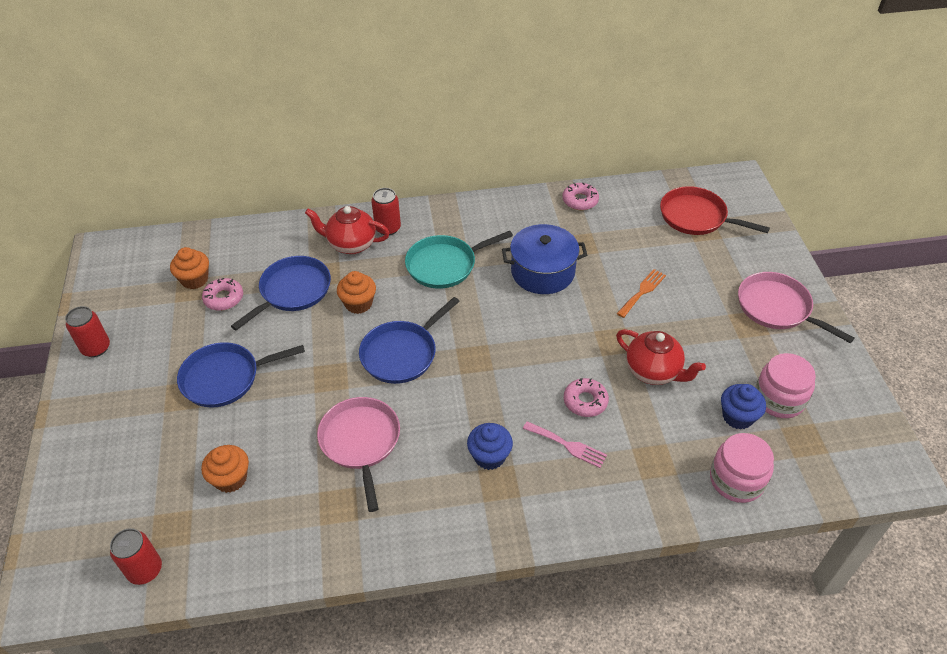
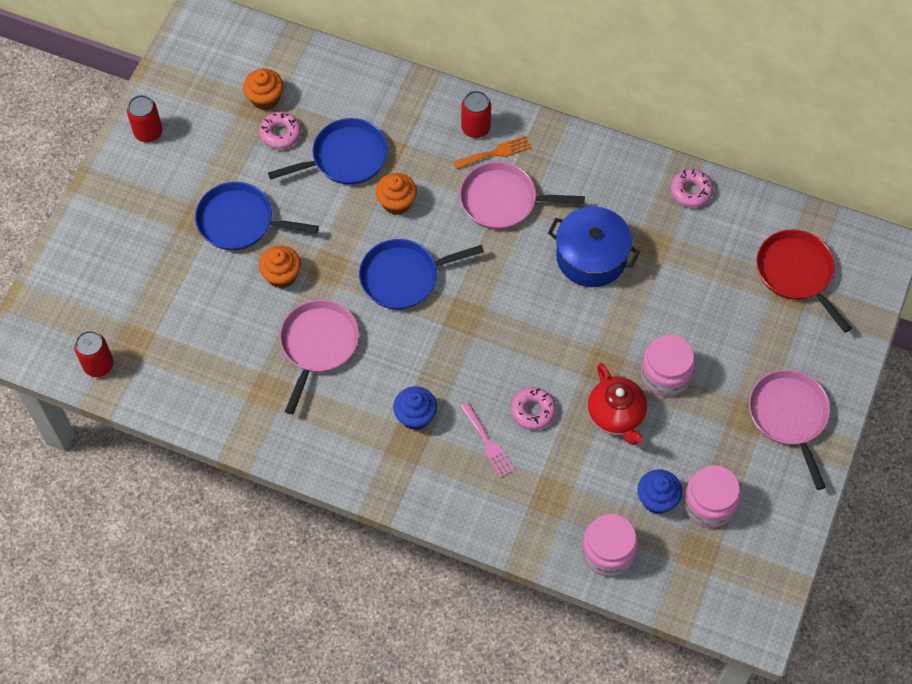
camera: 30 degrees right, 15 degrees up
orange cupcake [201,445,249,493] -> orange cupcake moved to [259,246,301,288]
red teapot [305,206,389,254] -> none
turquoise pan [405,231,513,289] -> pink pan [460,162,585,229]
orange fork [617,269,666,318] -> orange fork moved to [454,136,532,169]
none -> pink jar [641,335,696,397]

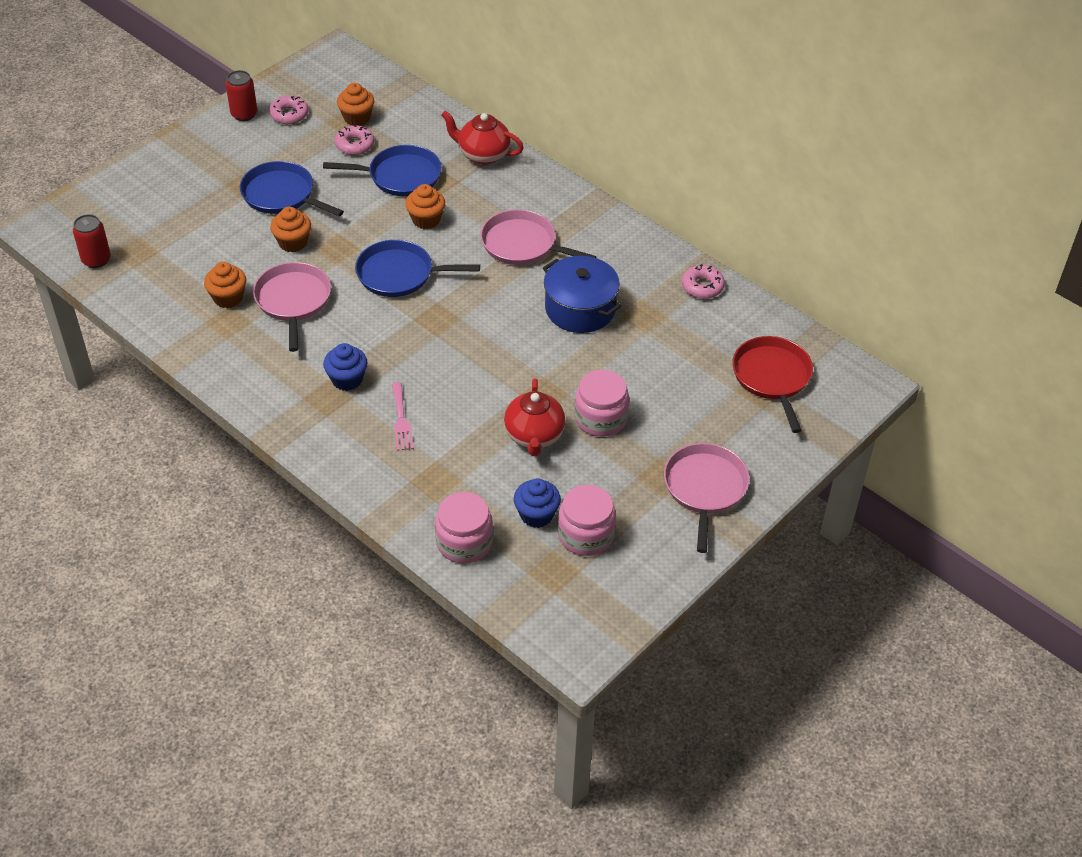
camera: 20 degrees right, 15 degrees down
pink pan [280,300,359,414] -> pink pan turned 45 degrees counterclockwise [253,262,331,352]
orange fork [454,136,532,169] -> none
red can [461,91,491,138] -> none
pink donut [511,387,556,430] -> pink donut moved to [269,95,308,124]
none -> orange cupcake [204,262,246,308]
none -> red teapot [441,111,524,165]

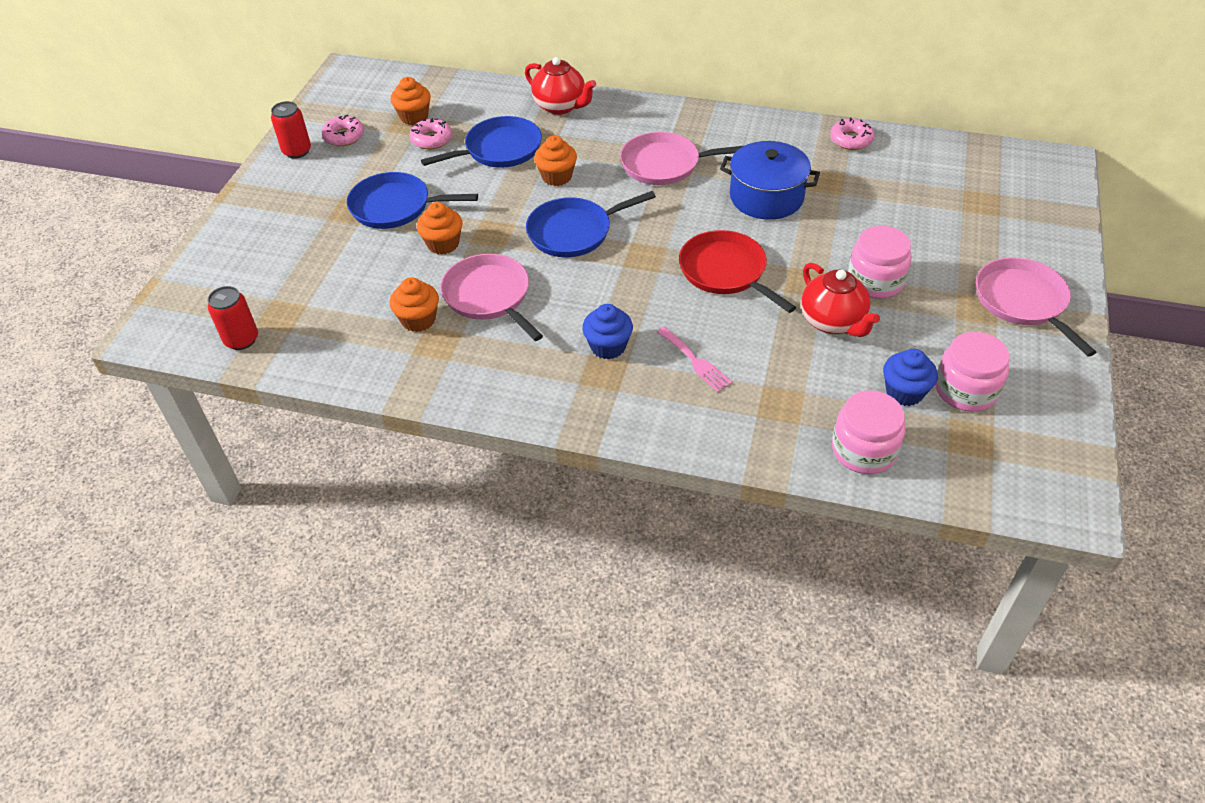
camera: 25 degrees left, 0 degrees up
red teapot [441,111,524,165] -> red teapot turned 135 degrees counterclockwise [525,57,596,115]
red pan [732,336,813,433] -> red pan moved to [679,230,796,313]

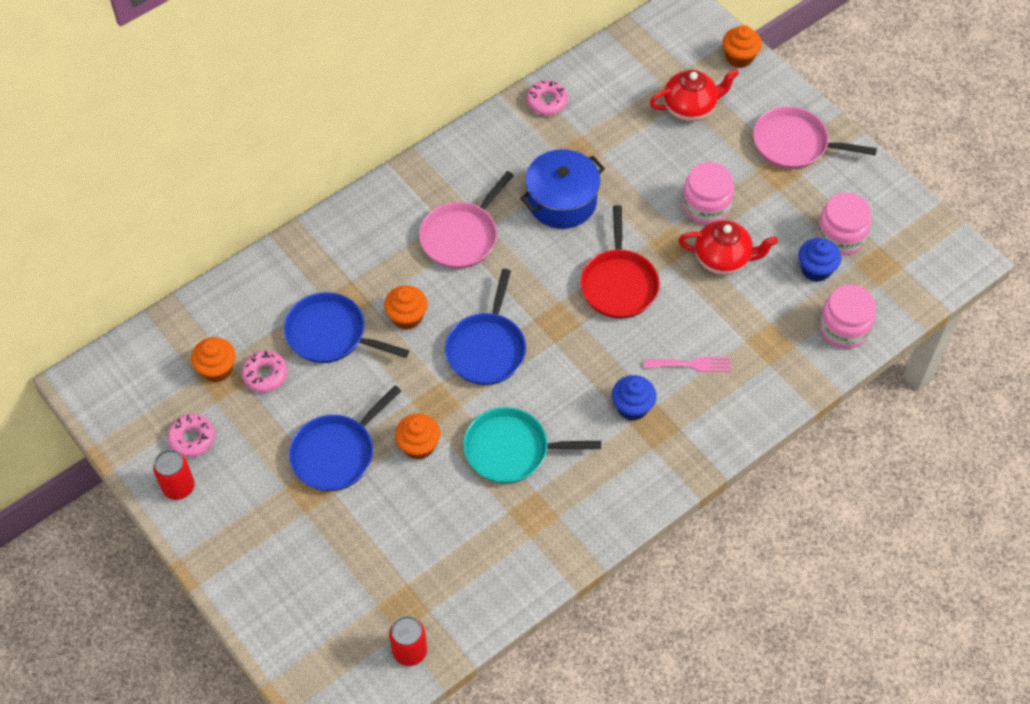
camera: 55 degrees left, 10 degrees up
orange cupcake [390,277,439,332] -> orange cupcake moved to [723,25,762,68]
blue pan [421,116,542,168] -> blue pan turned 75 degrees counterclockwise [284,292,409,363]
pink pan [440,254,543,341] -> turquoise pan [463,407,601,484]
red teapot [525,57,596,115] -> red teapot moved to [650,69,739,122]
red pan [679,230,796,313] -> red pan turned 90 degrees counterclockwise [580,205,660,319]

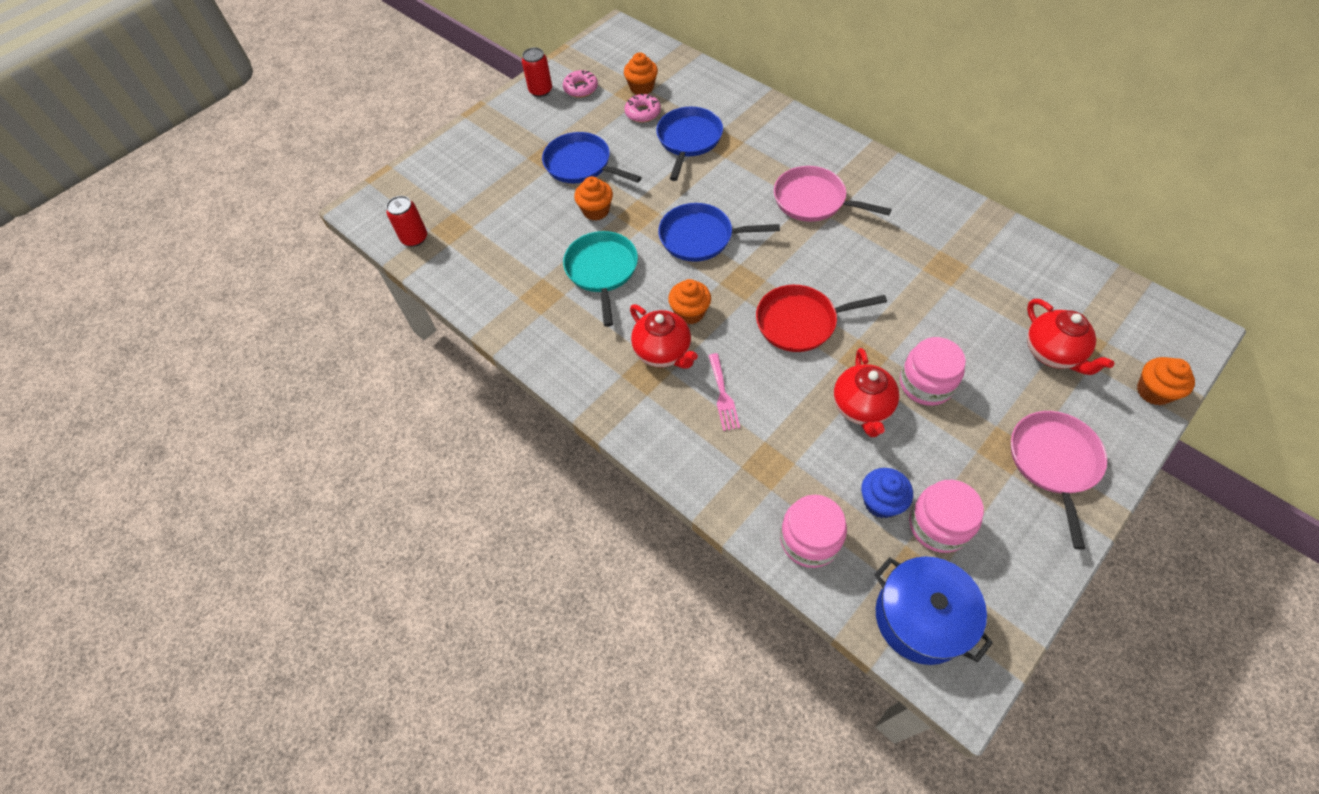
camera: 85 degrees right, 0 degrees up
orange cupcake [384,285,428,330] -> orange cupcake moved to [668,279,711,324]
blue pot [520,149,605,229] -> blue pot moved to [874,556,993,665]
pink donut [527,80,568,115] -> none
blue cupcake [612,375,657,421] -> red teapot [630,304,698,369]

